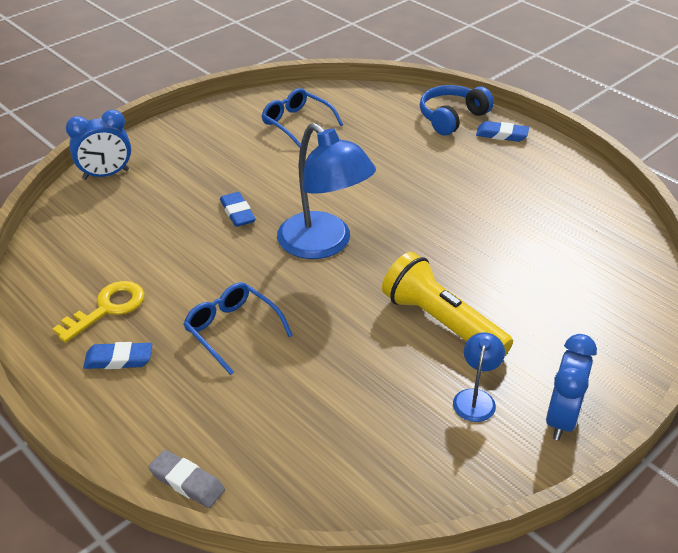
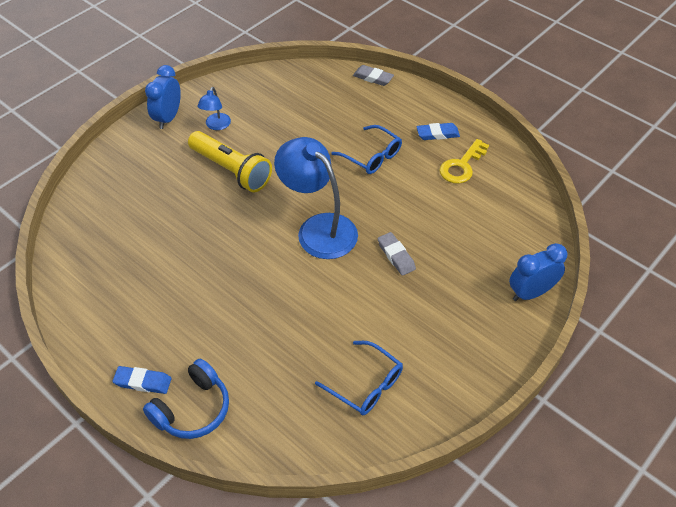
camera: 175 degrees right, 10 degrees up
blue eraser [220,192,256,227] -> grey eraser [378,232,416,276]

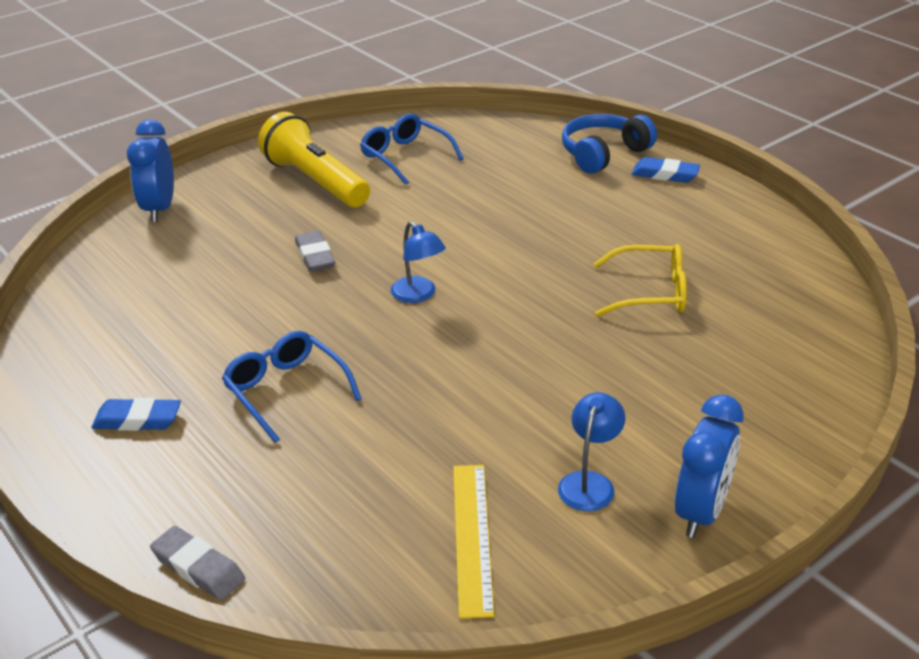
camera: 170 degrees left, 15 degrees down
yellow flashlight [188,131,272,192] -> yellow flashlight moved to [258,112,370,207]
blue lamp [274,137,358,259] -> blue lamp [390,221,446,303], size x0.48
yellow key [440,139,489,184] -> none
blue clock [509,243,568,301] -> blue clock turned 105 degrees clockwise [127,119,174,222]
none -> yellow ruler [453,465,494,619]
none -> yellow glasses [593,244,687,317]

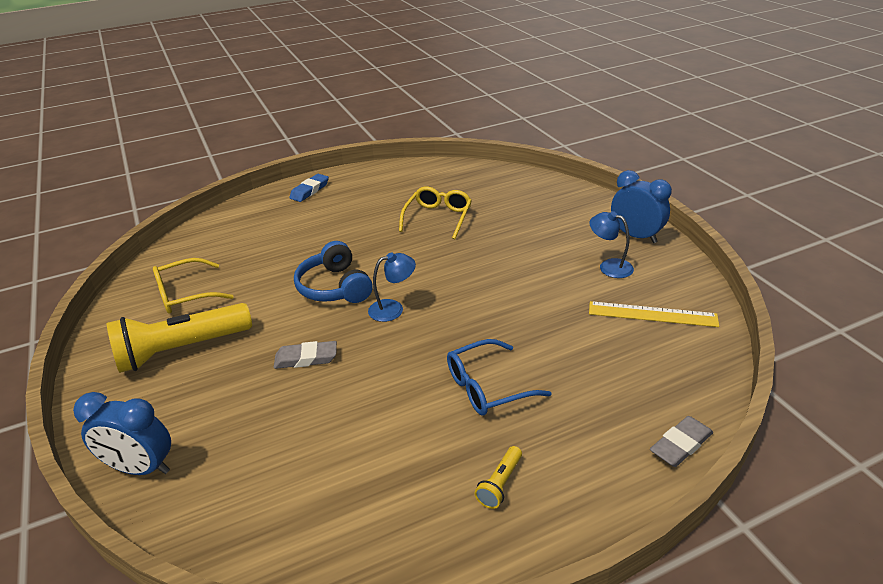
camera: 75 degrees left, 0 degrees up
blue eraser [91,398,181,431] -> yellow flashlight [475,446,522,509]
blue glasses [360,114,463,185] -> yellow glasses [153,258,234,314]
blue headphones [562,114,657,174] -> blue headphones moved to [294,241,373,303]

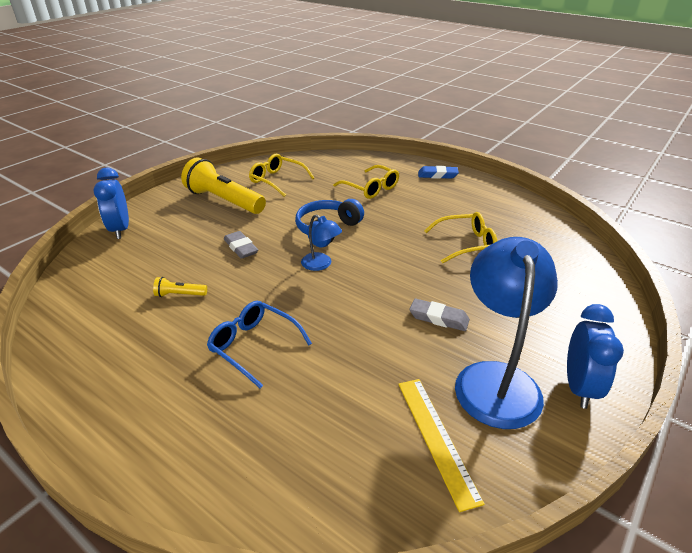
camera: 60 degrees right, 0 degrees up
yellow flashlight [475,446,522,509] -> yellow flashlight moved to [153,277,207,297]
blue lamp [589,211,634,278] -> blue lamp [455,237,558,429], size x2.10
grey eraser [650,416,713,467] -> grey eraser moved to [409,299,470,331]
none -> yellow glasses [333,165,399,199]

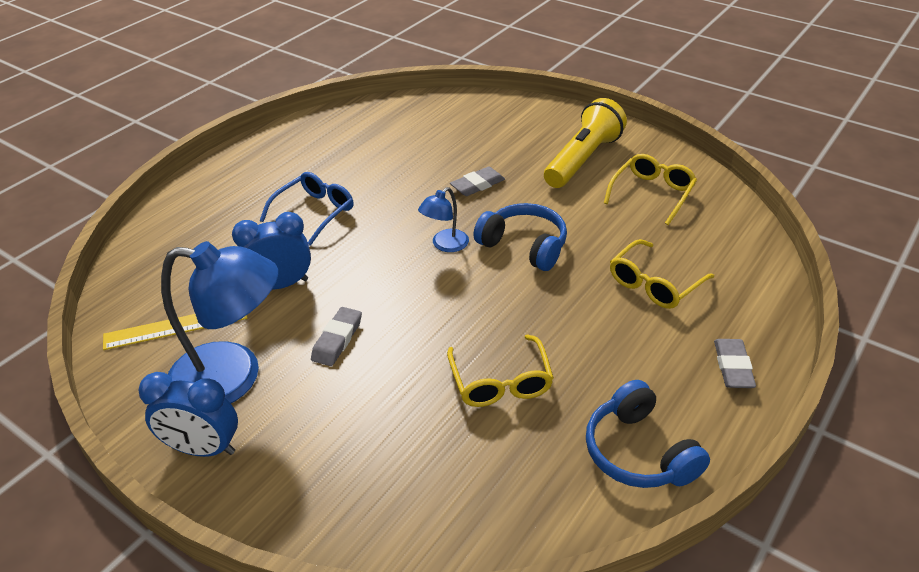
camera: 90 degrees right, 5 degrees up
blue clock [93,168,129,239] -> blue clock moved to [232,212,311,289]
yellow flashlight [153,277,207,297] -> none
blue eraser [418,166,459,179] -> grey eraser [714,339,756,388]
none -> blue headphones [586,380,710,488]

